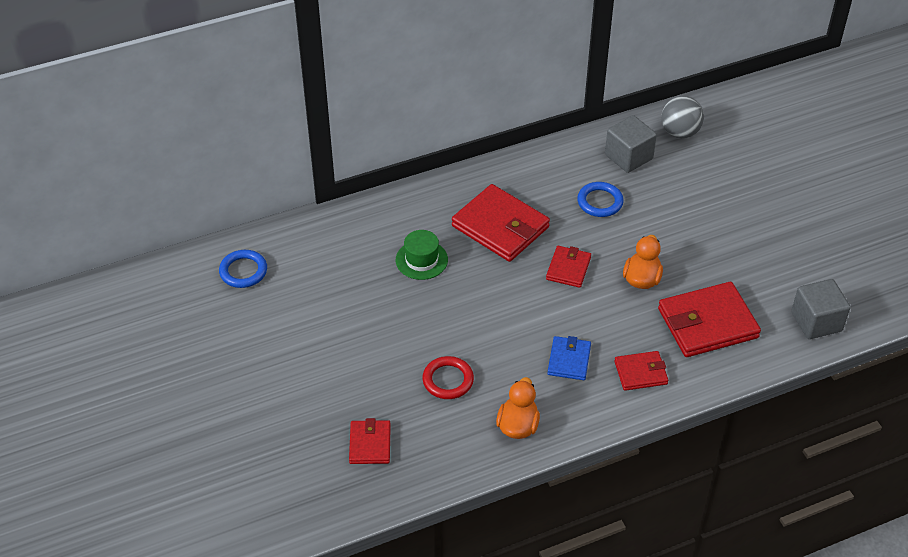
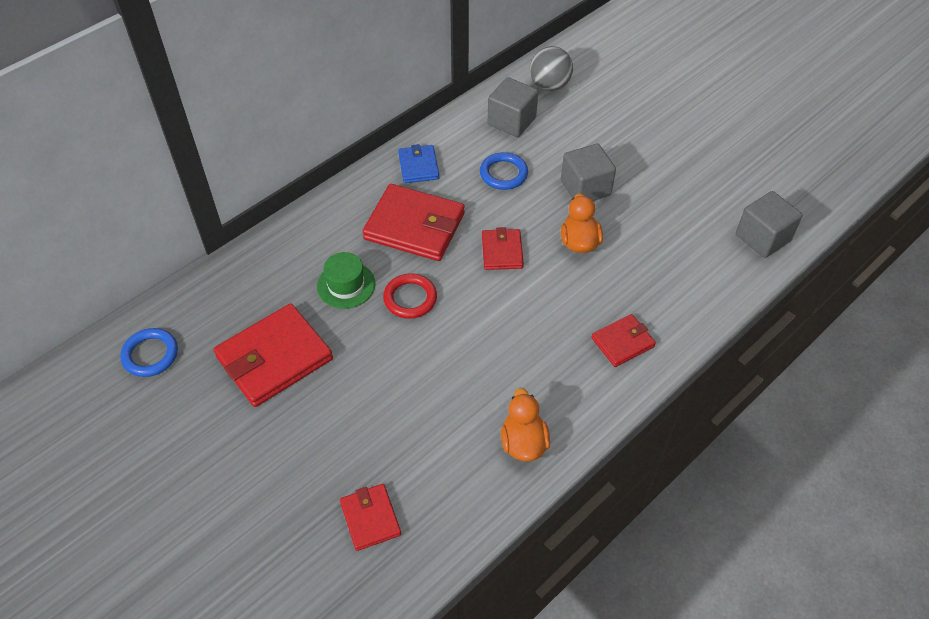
camera: 20 degrees left, 5 degrees up
red ring [422,356,474,399] -> red ring moved to [383,273,437,319]
blue wallet [548,336,591,380] -> blue wallet moved to [398,144,440,183]
red wallet [658,282,761,357] -> red wallet moved to [214,303,333,407]
none -> grey cube [561,144,616,201]

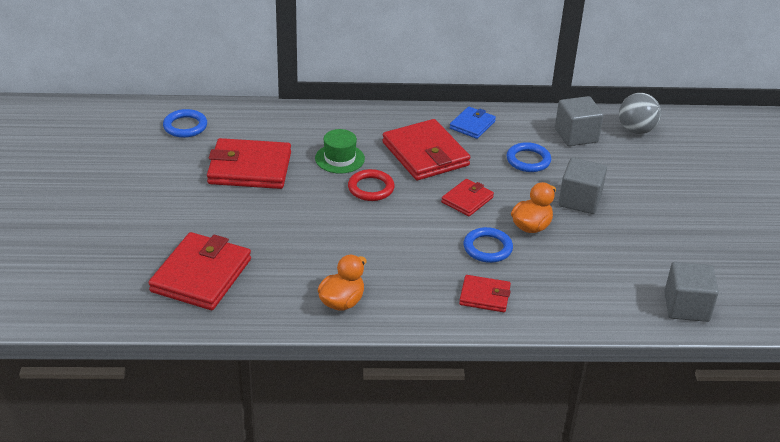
camera: 40 degrees right, 15 degrees down
red wallet [340,484,401,551] -> red wallet [149,232,251,310], size x1.83
none -> blue ring [464,227,513,263]

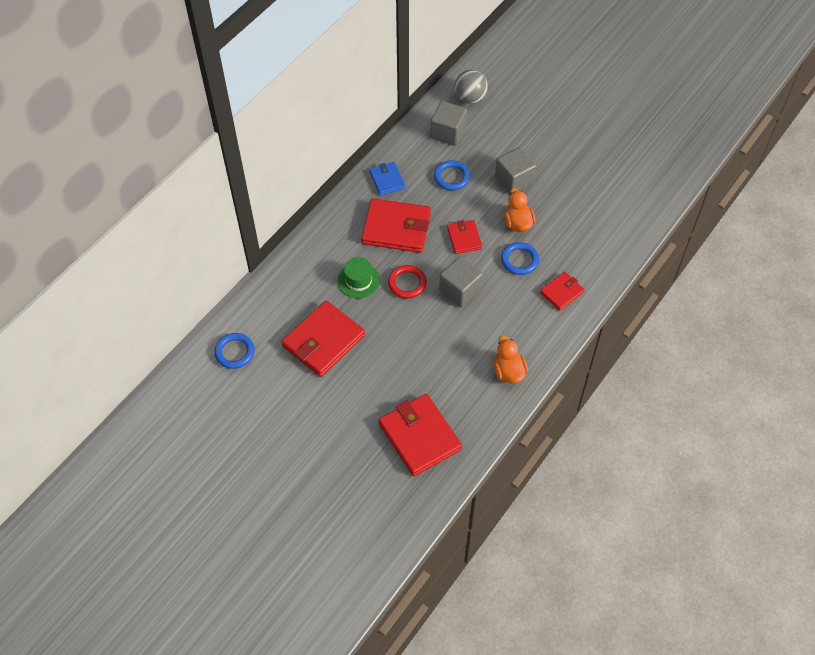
camera: 50 degrees left, 20 degrees up
grey cube [665,262,719,322] -> grey cube moved to [439,257,483,308]

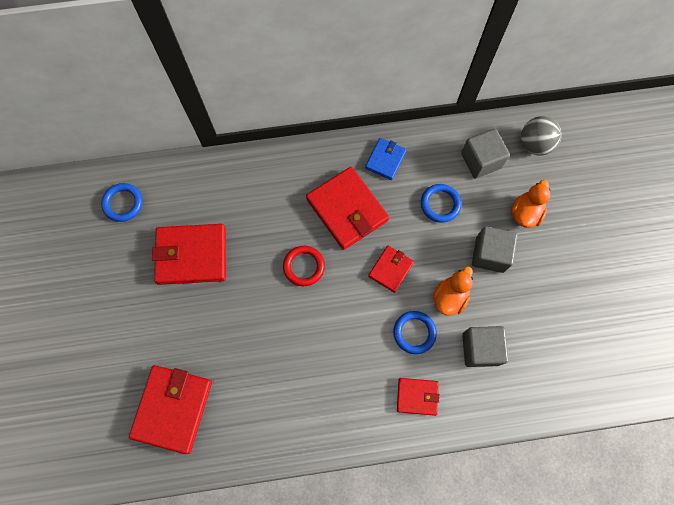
camera: 45 degrees right, 15 degrees up
green hat [338,257,380,299] -> none
grey cube [439,257,483,308] -> grey cube moved to [462,326,508,367]
orange duck [494,335,528,384] -> orange duck moved to [511,180,551,228]

